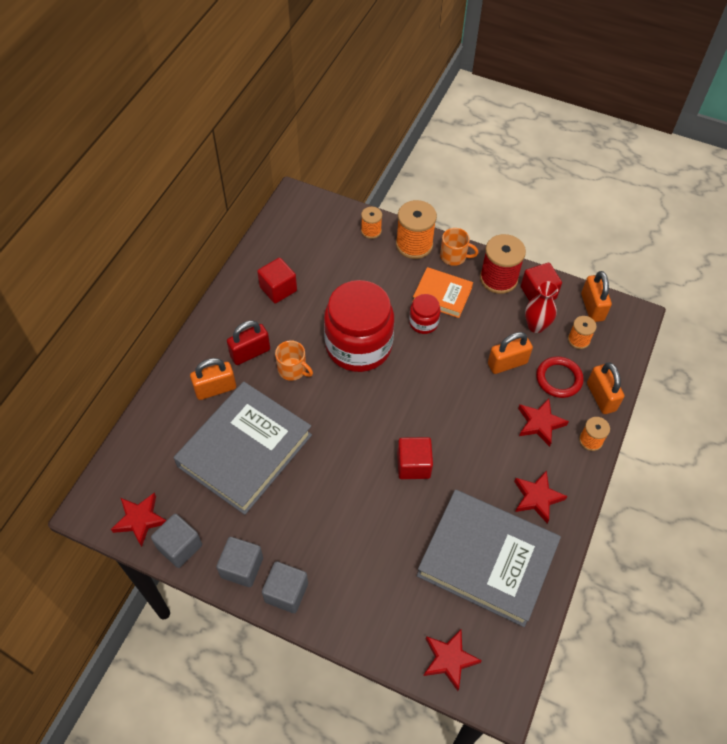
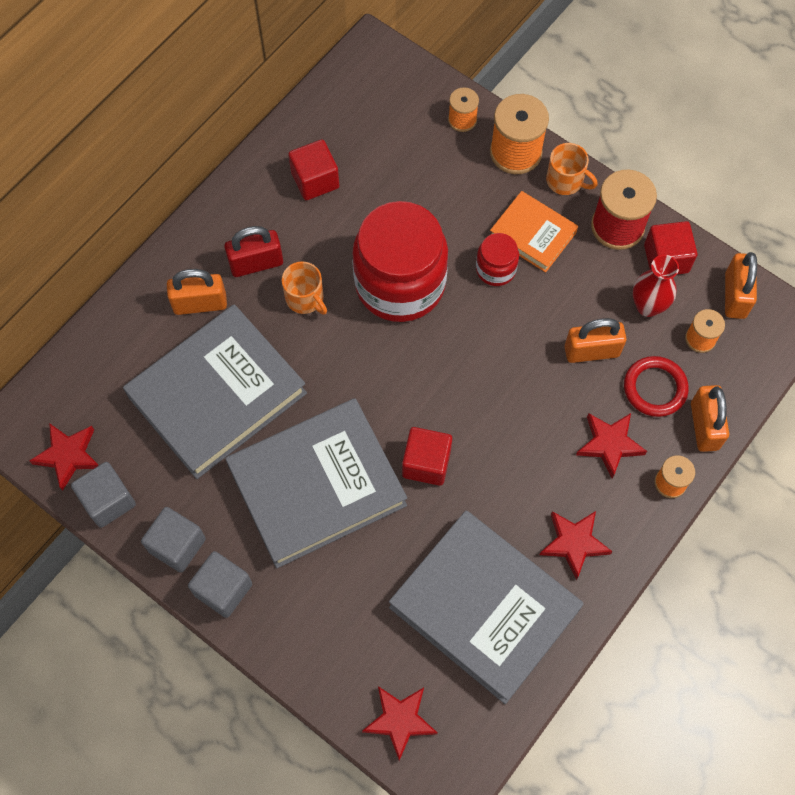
camera: 15 degrees right, 10 degrees up
none -> grey book [225,398,407,568]

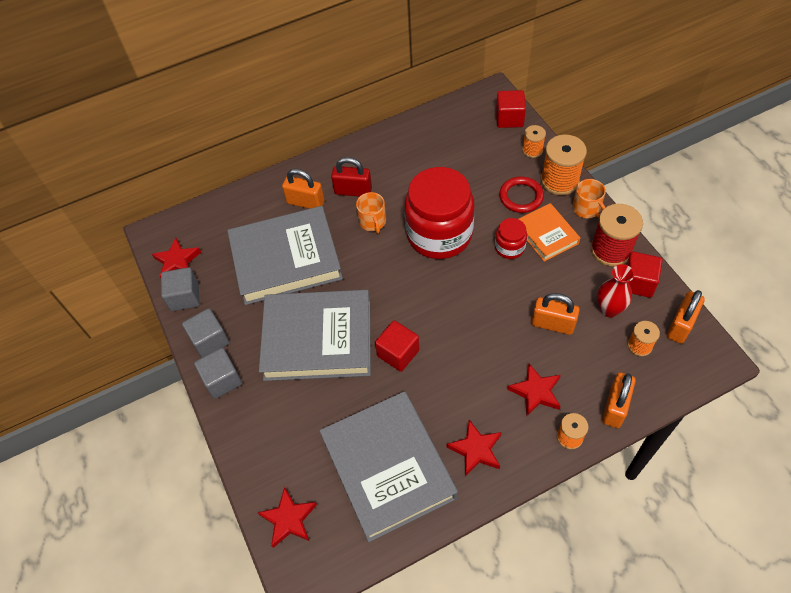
camera: 30 degrees right, 10 degrees down
red cube [288,139,339,200] -> red cube moved to [496,90,526,128]
red ring [624,356,689,417] -> red ring moved to [499,176,544,213]

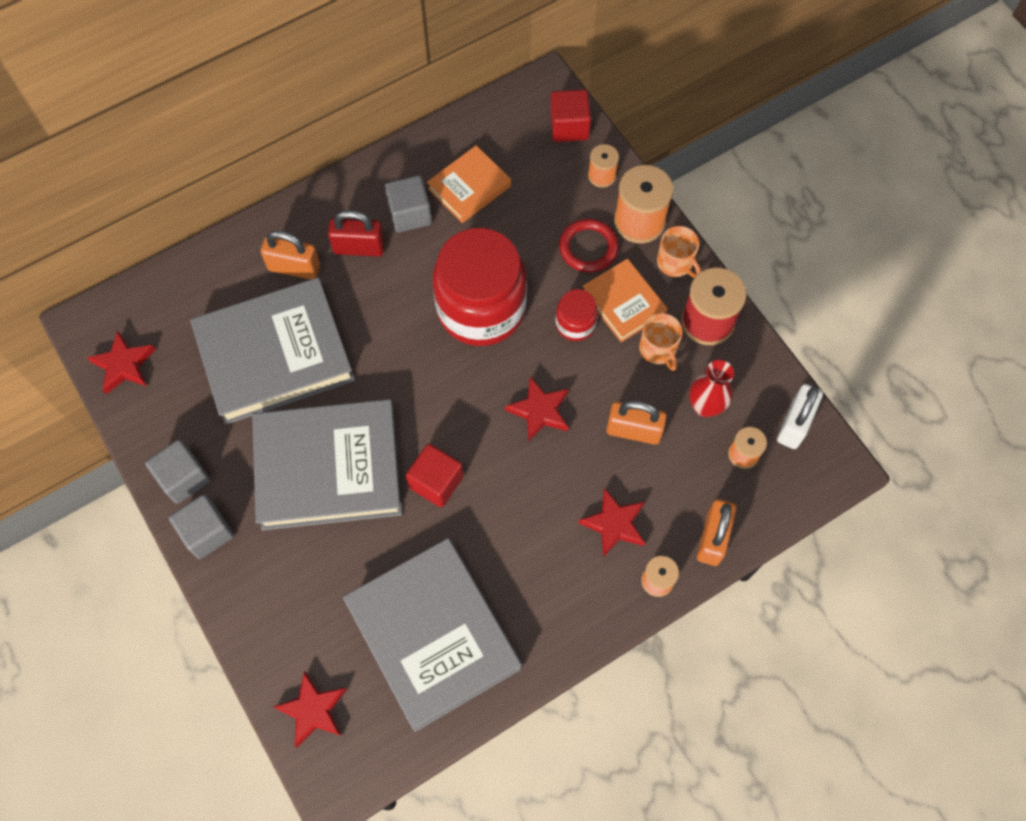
camera: 10 degrees left, 10 degrees up
grey cube [161,267,200,311] -> grey cube moved to [385,175,432,232]
orange mug [356,192,386,234] -> orange mug moved to [639,313,683,371]
red star [446,420,502,476] -> red star moved to [505,376,569,442]
red cube [626,252,663,298] -> none
orange padlock [667,290,705,344] -> white padlock [777,384,823,449]
none -> orange book [427,145,511,223]

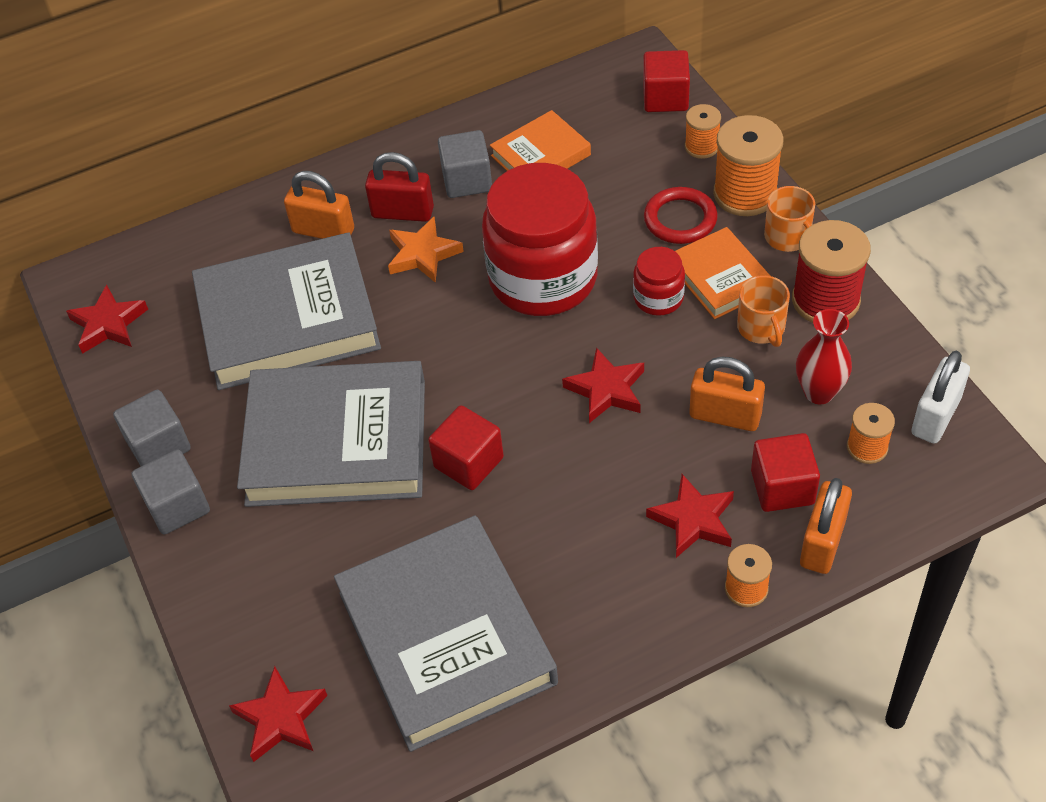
camera: 10 degrees right, 15 degrees down
none -> orange star [388,217,464,283]
none -> red cube [751,433,820,512]

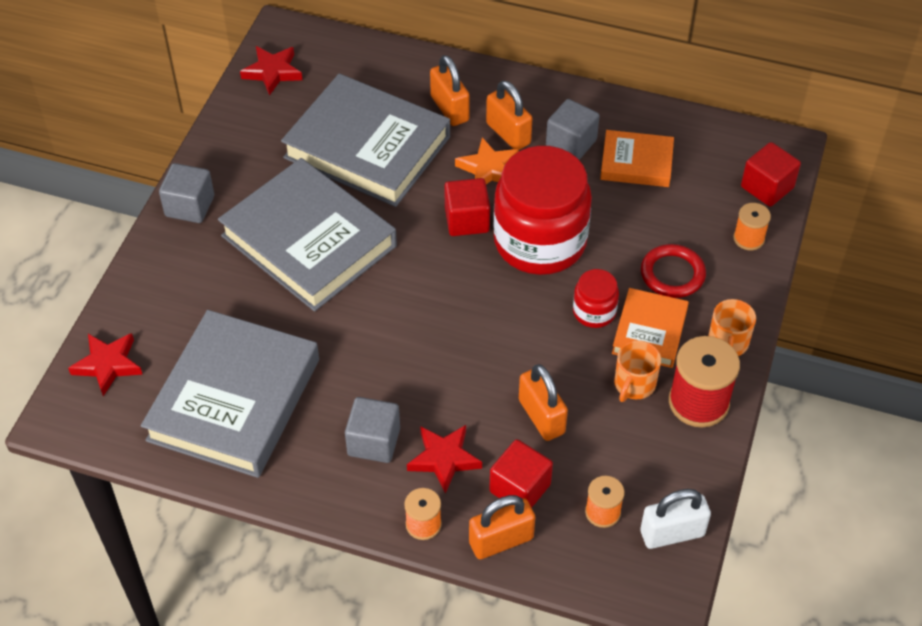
camera: 40 degrees right, 0 degrees up
grey cube [113,390,191,466] -> grey cube moved to [345,397,400,463]
red padlock [365,152,434,222] -> orange padlock [486,81,533,150]
red cube [428,405,504,490] -> red cube moved to [444,178,490,236]
red star [562,347,644,423] -> none
orange spool [713,115,784,216] -> none
red vase [796,309,852,404] -> none

